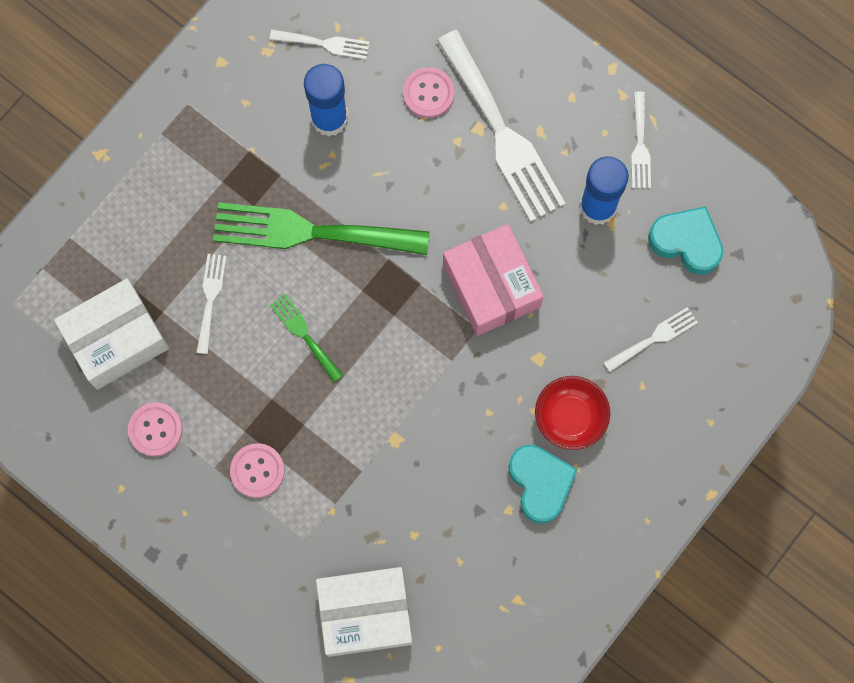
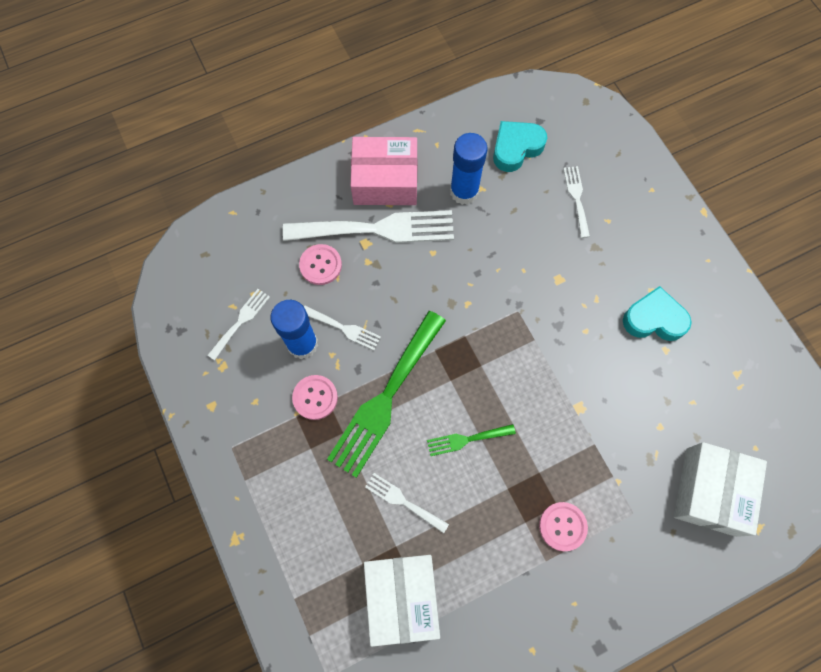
camera: 65 degrees left, 5 degrees down
pink button [128,402,183,457] -> pink button moved to [292,375,338,420]
pink box [443,224,544,336] -> pink box moved to [351,137,418,205]
red bowl [535,376,610,450] -> none
white fork [631,92,651,188] -> white fork moved to [304,306,381,350]

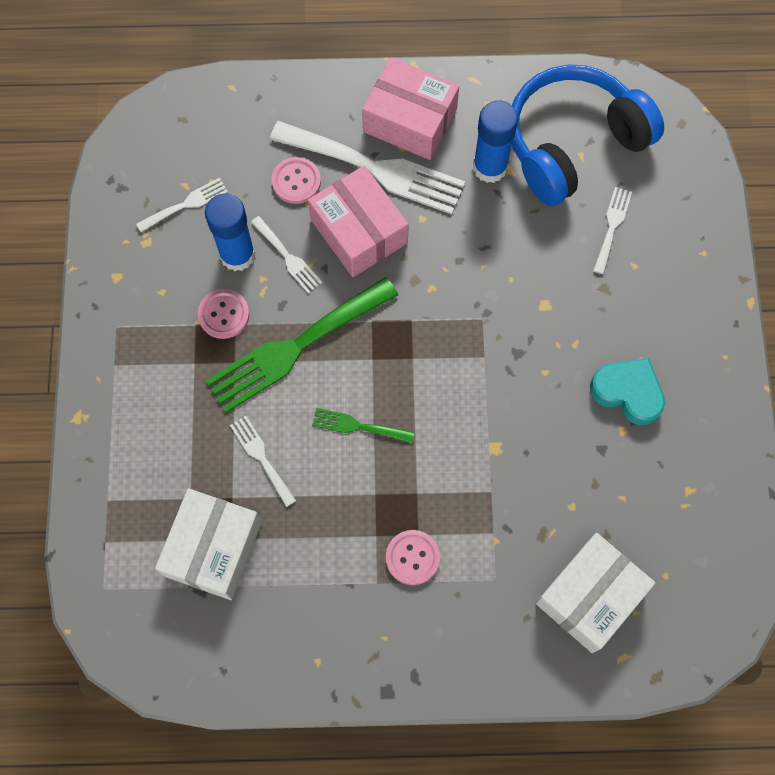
camera: 25 degrees right, 0 degrees up
turquoise heart [493,121,547,172] -> blue headphones [512,65,664,206]
none -> pink box [308,165,409,277]

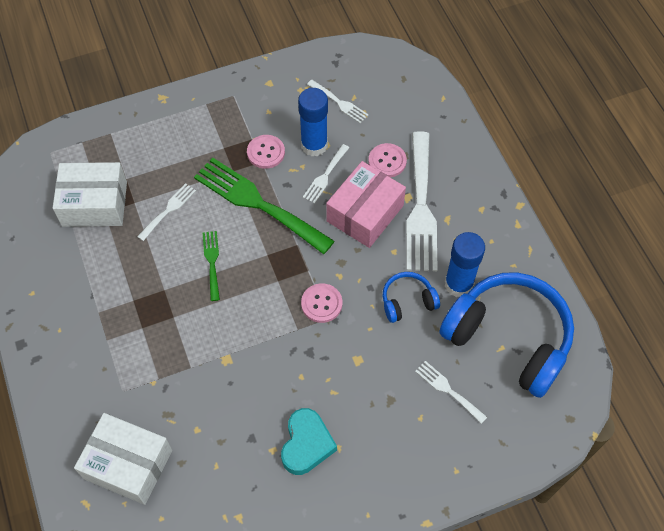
camera: 70 degrees right, 10 degrees down
pink box [362,57,459,160] -> none
pink button [386,530,440,585] -> pink button moved to [301,283,342,323]
white fork [593,187,632,274] -> white fork turned 135 degrees counterclockwise [415,361,487,424]
none -> blue headphones [383,272,440,323]

